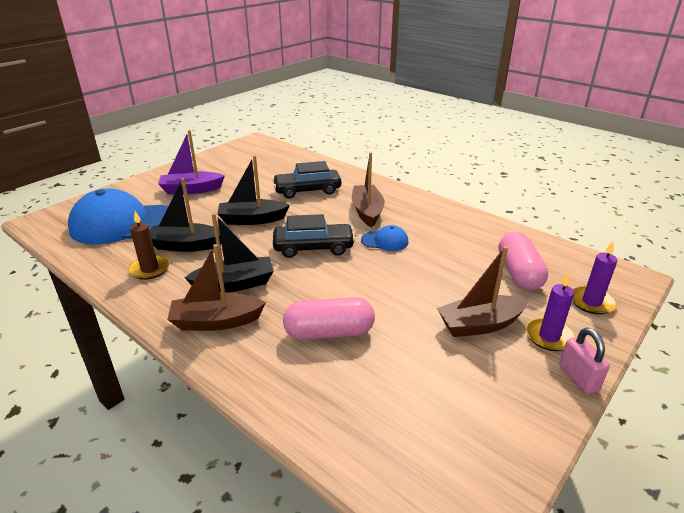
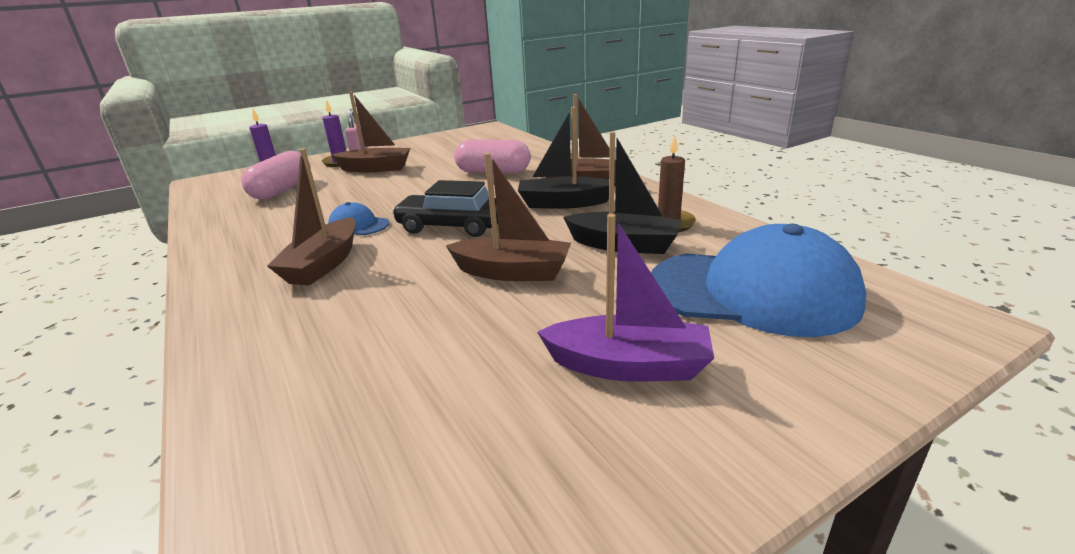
camera: 160 degrees left, 5 degrees down
black boat [217,155,290,225] -> brown boat [445,153,571,281]
black car [272,161,341,199] -> none

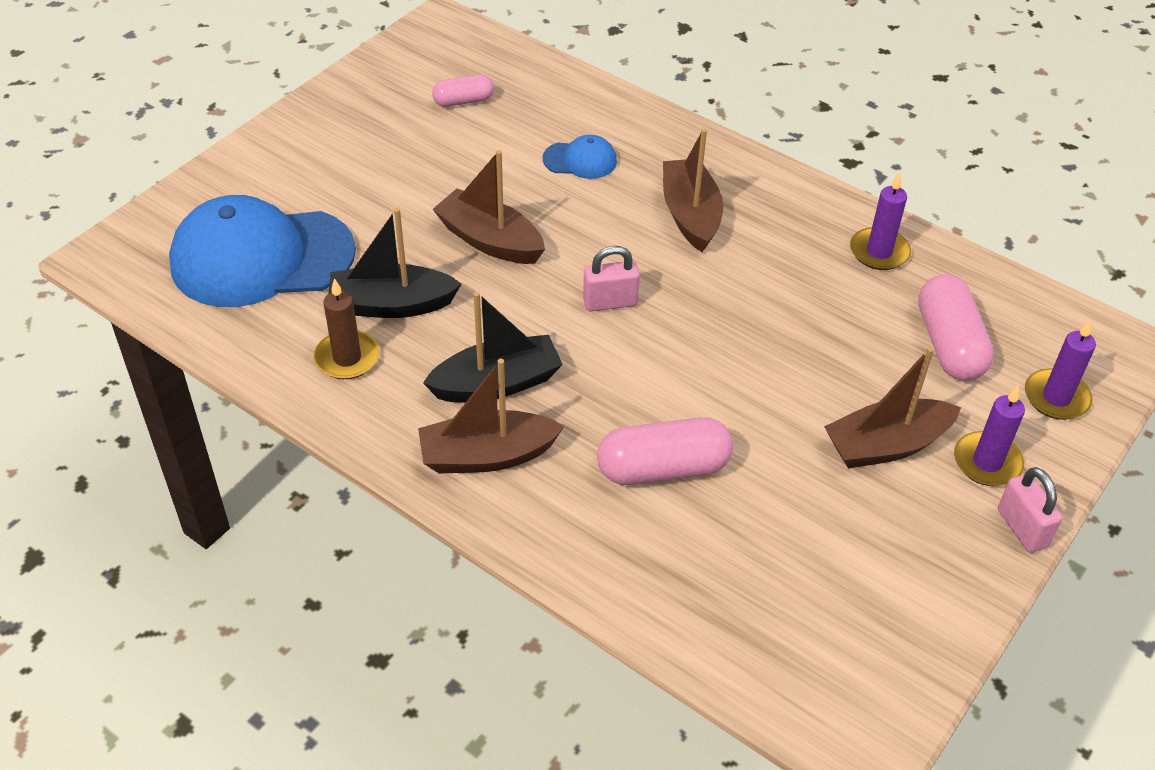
camera: 155 degrees right, 20 degrees up
blue cap [328,202,389,235] -> blue cap moved to [543,135,617,179]
black car [392,180,498,237] -> pink padlock [583,246,640,311]
brown boat [445,153,571,281] -> brown boat turned 45 degrees clockwise [433,150,545,264]
purple boat [537,214,714,382] -> none
none -> pink capsule [432,75,494,107]
none -> purple candle [850,172,911,270]

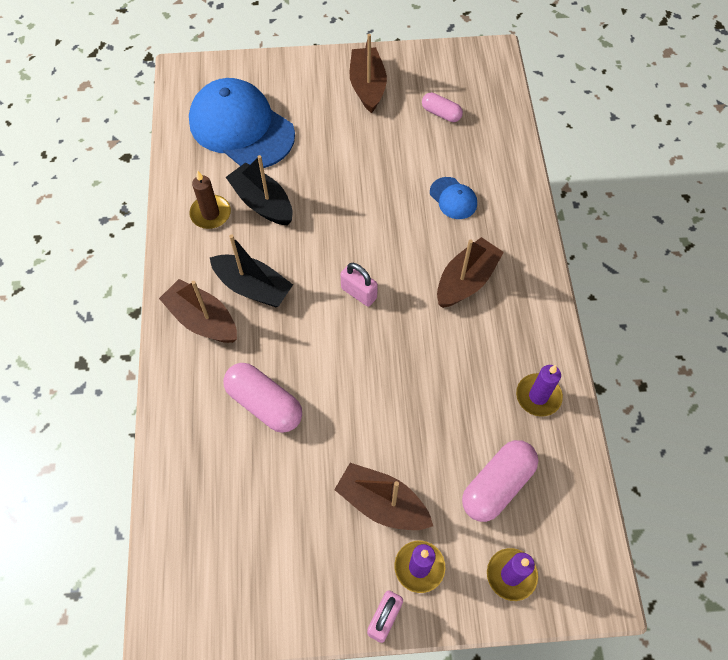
camera: 50 degrees right, 15 degrees up
brown boat [433,150,545,264] -> brown boat moved to [350,34,387,113]

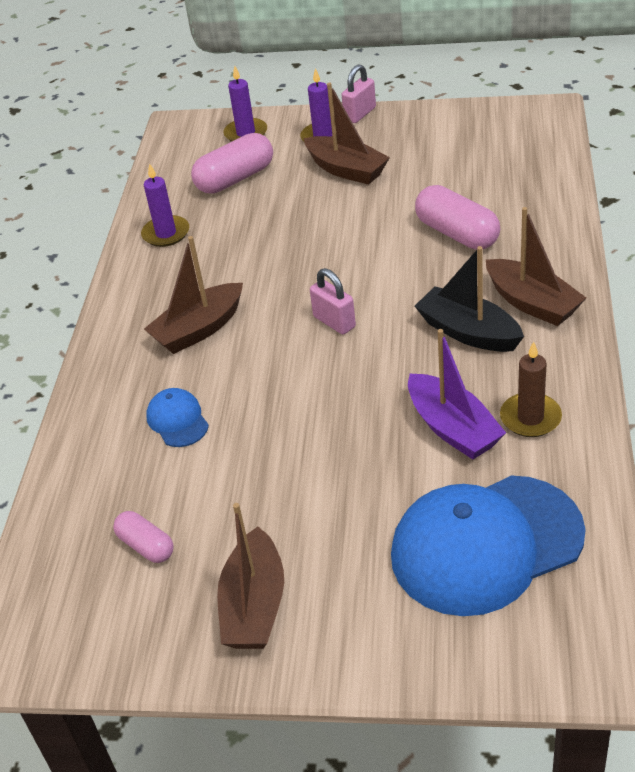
camera: 165 degrees left, 20 degrees down
blue cap [189,78,295,168] -> blue cap turned 105 degrees clockwise [391,475,586,616]
black boat [226,155,293,226] -> purple boat [408,329,506,459]

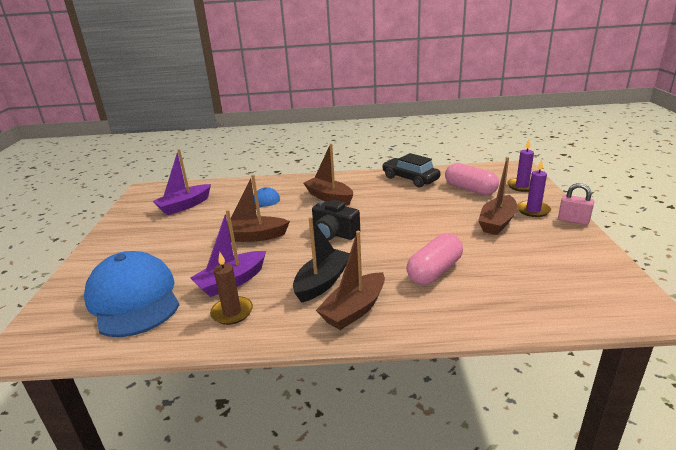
camera: 80 degrees right, 15 degrees down
pink capsule [113,511,174,563] -> purple boat [152,149,211,215]
purple candle [141,163,189,247] -> black car [382,153,440,187]
brown boat [217,503,284,649] -> brown boat moved to [227,174,290,242]
pink padlock [310,268,356,335] -> black camera [312,200,360,241]

